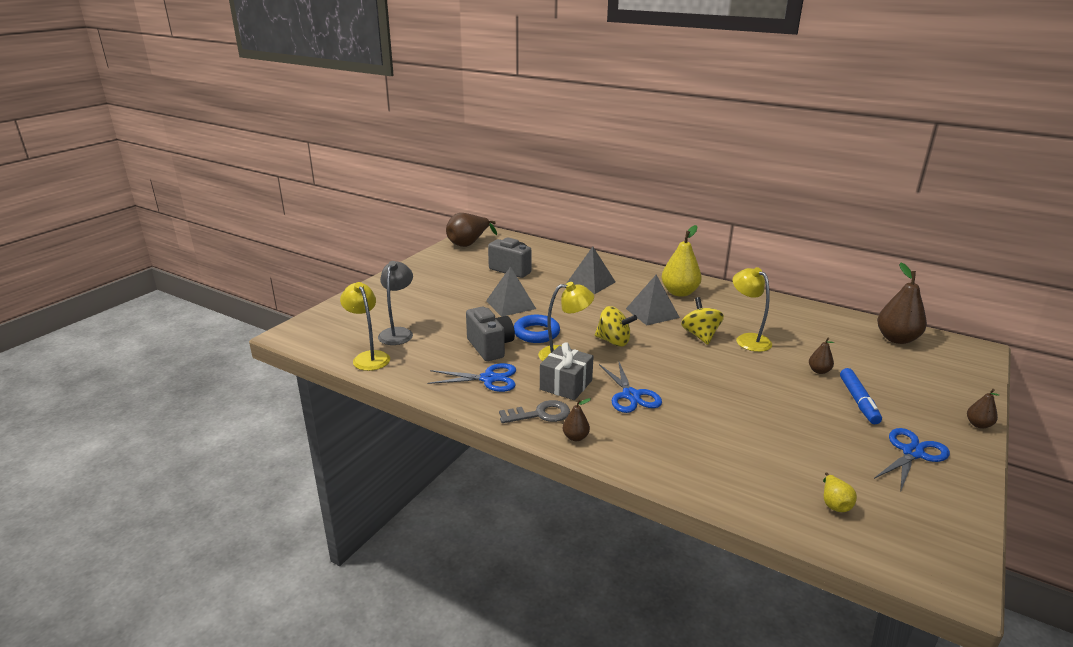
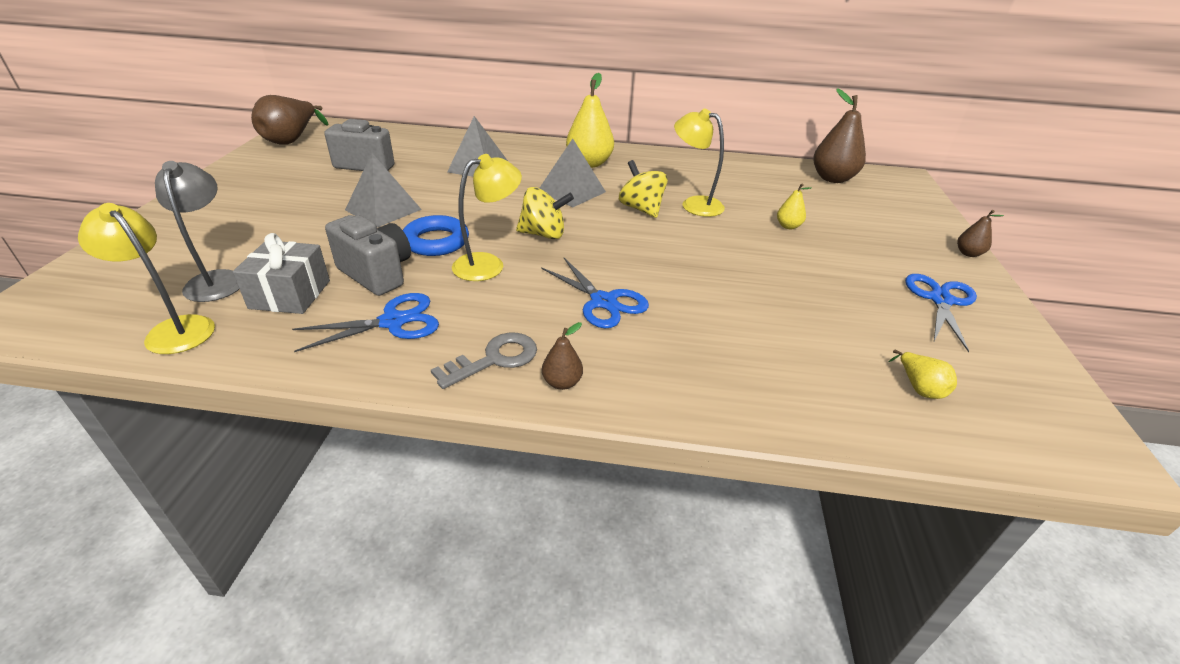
camera: 25 degrees left, 10 degrees up
grey gift [540,342,594,400] -> grey gift moved to [233,233,330,314]
brown pear [809,338,834,374] -> yellow pear [777,183,812,229]
blue marker [840,368,882,424] -> none

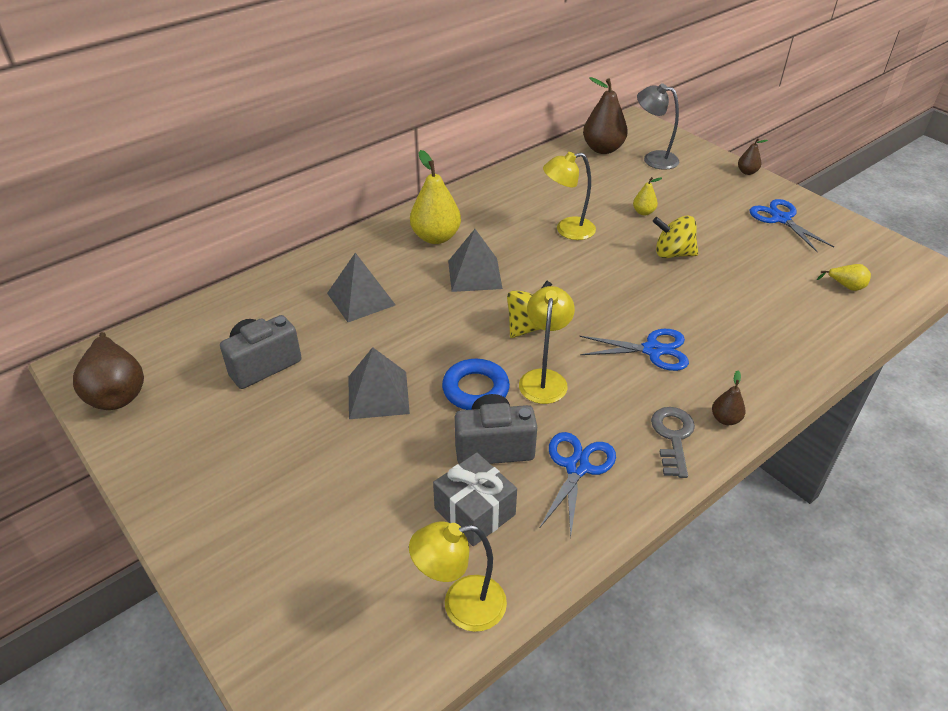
camera: 45 degrees left, 5 degrees up
grey lamp [155,161,239,302] -> grey lamp moved to [637,83,679,170]
yellow spinning top [619,160,668,218] -> yellow spinning top moved to [653,216,698,258]

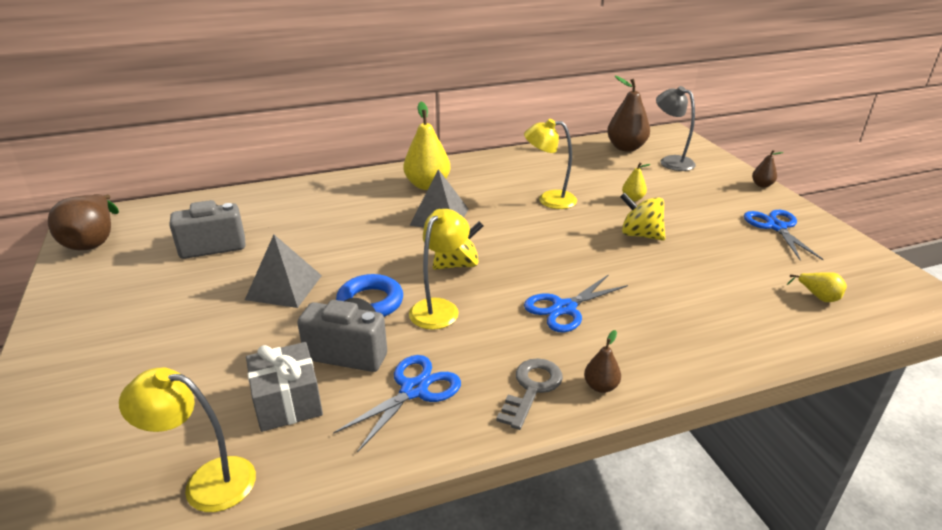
camera: 20 degrees right, 10 degrees down
grey pyramid [327,253,395,322] -> none
blue scissors [580,329,689,371] -> blue scissors turned 120 degrees clockwise [524,274,628,332]

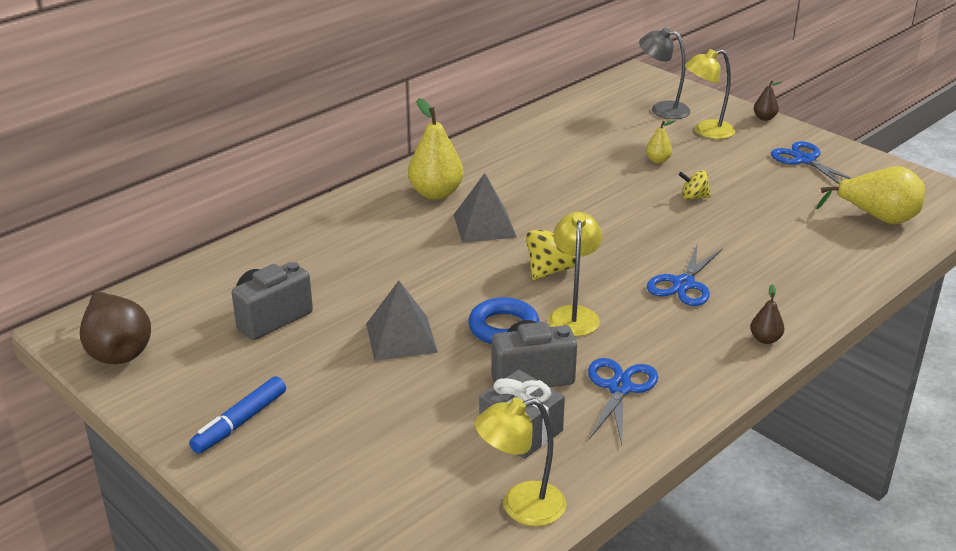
camera: 25 degrees left, 0 degrees up
grey key [496,358,563,430] -> none
yellow lamp [524,119,577,209] -> yellow lamp moved to [684,49,735,139]
brown pear [607,76,650,152] -> none
yellow spinning top [620,193,665,241] -> yellow spinning top [679,170,711,200], size x0.64
yellow pear [787,272,847,302] -> yellow pear [816,166,925,224], size x2.02
none -> blue marker [189,376,286,454]

